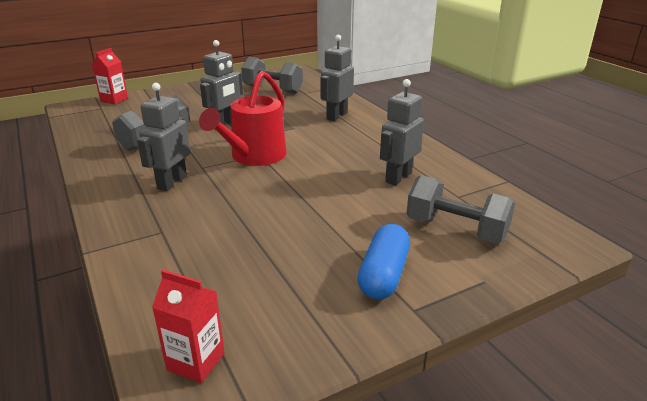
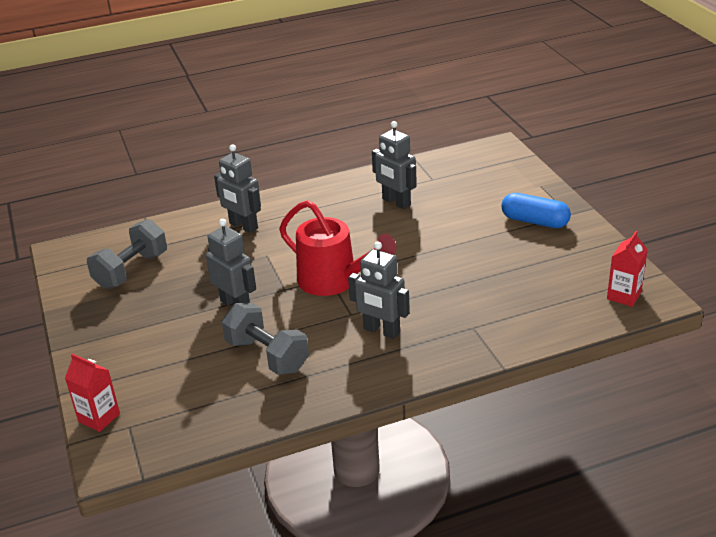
camera: 80 degrees left, 5 degrees up
grey dumbbell [407,175,515,244] -> none

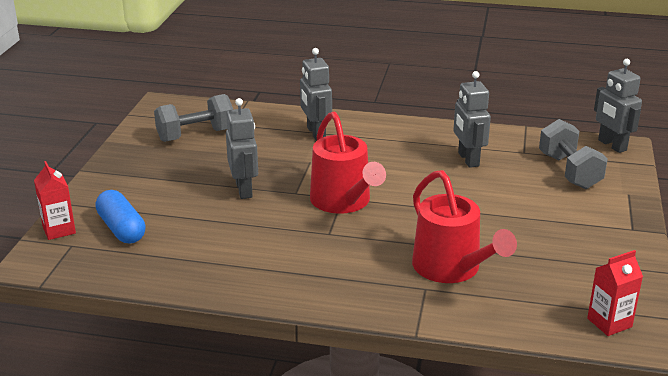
camera: 30 degrees right, 5 degrees down
grey dumbbell [222,303,309,375] -> grey dumbbell moved to [539,119,608,189]
grey robot [348,242,410,339] -> grey robot moved to [594,59,642,153]
blue capsule [501,193,571,228] -> blue capsule moved to [95,190,146,244]
none -> red watering can [412,170,517,283]

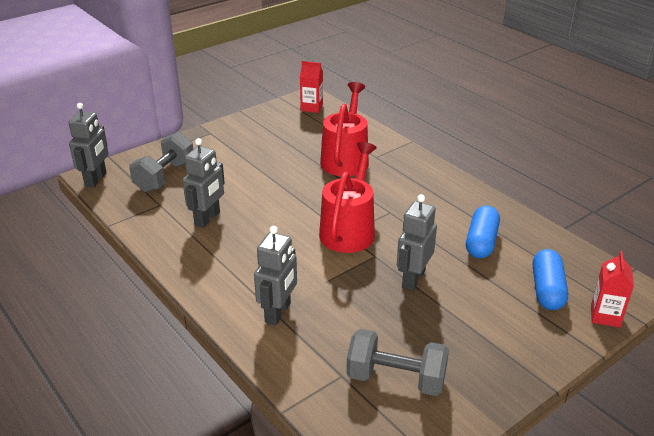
camera: 140 degrees left, 5 degrees up
none -> blue capsule [466,205,500,259]

